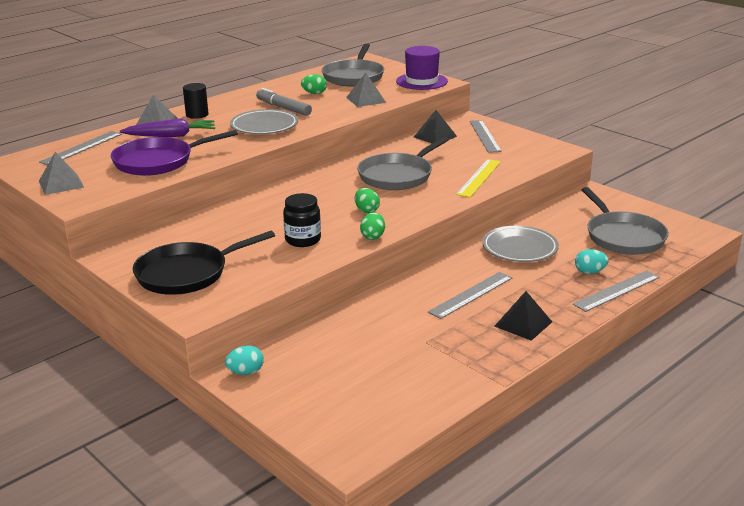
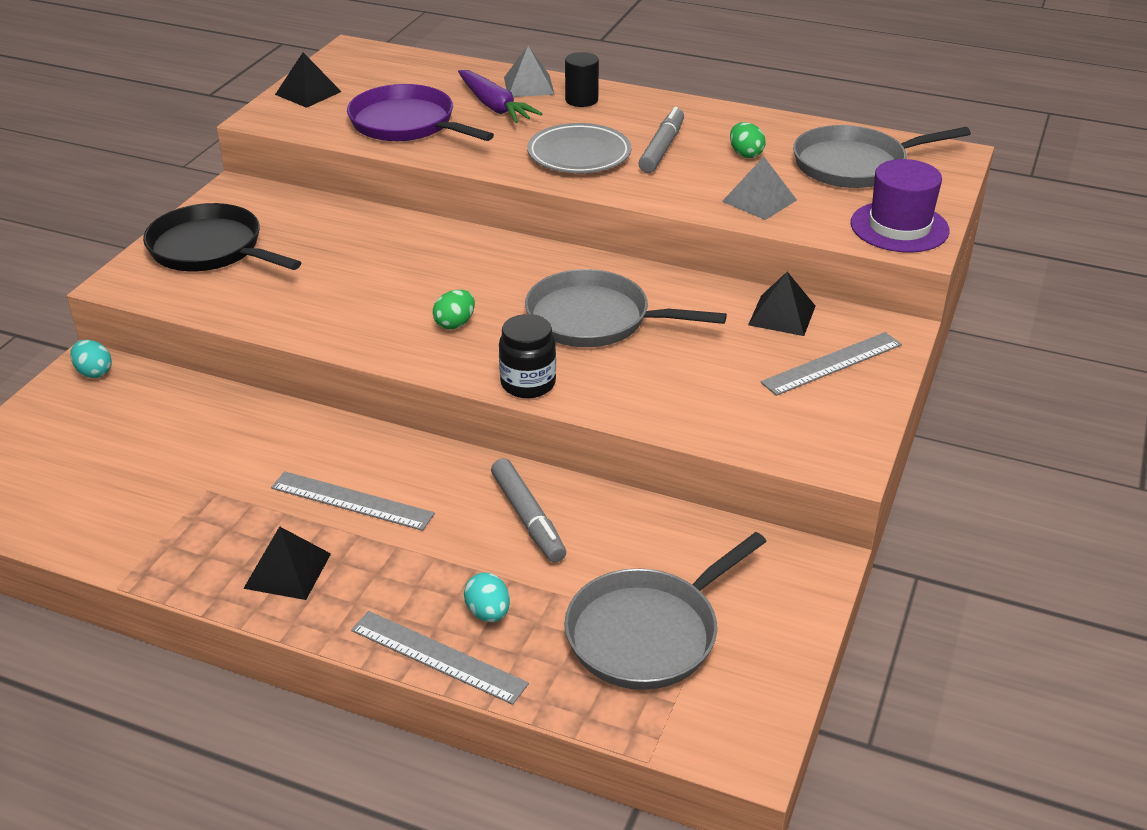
camera: 65 degrees right, 10 degrees up
grey ruler [39,131,122,165] -> none
grey pyramid [39,152,84,195] -> black pyramid [275,53,342,108]
black jar [283,193,321,247] -> black jar moved to [499,314,556,398]
green egg [360,212,385,240] -> none
yellow ruler [456,159,501,198] -> none
grey plate [482,226,559,262] -> grey marker [491,458,566,563]

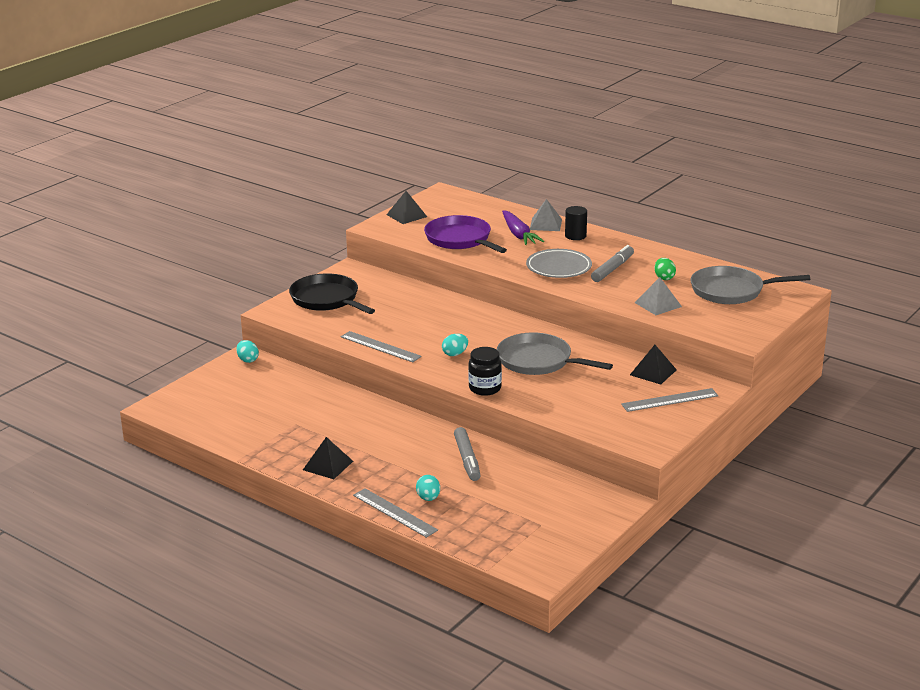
camera: 15 degrees right, 10 degrees down
grey ruler [271,471,435,531] -> grey ruler moved to [341,331,422,362]
green egg [433,290,475,329] -> turquoise egg [442,334,468,356]
grey pan [565,532,767,690] -> none
purple hat [851,159,950,252] -> none

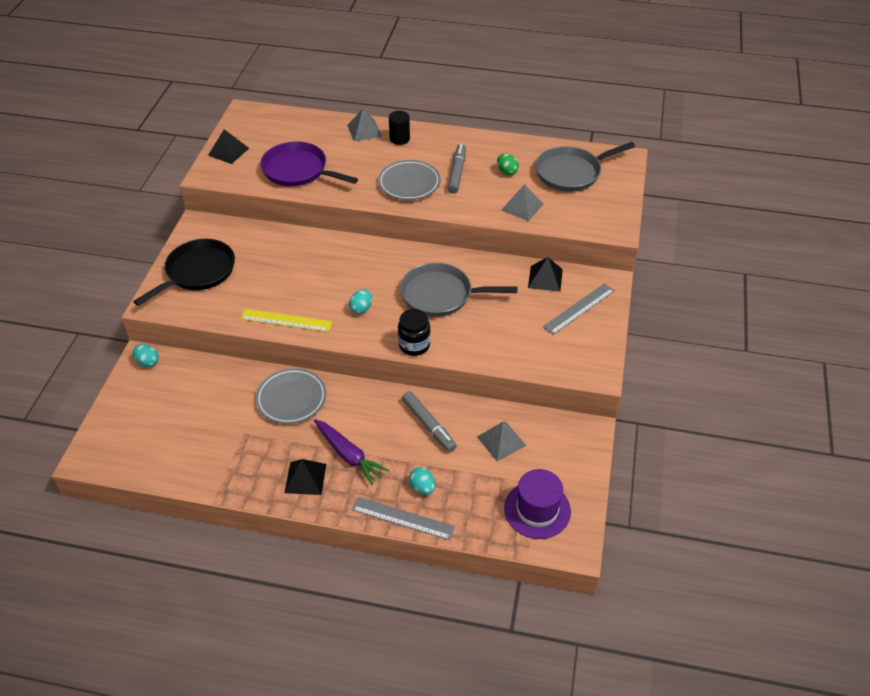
camera: 25 degrees left, 20 degrees up
black pan [289,273,375,314] -> black pan turned 105 degrees clockwise [133,239,235,306]
grey ruler [341,331,422,362] -> yellow ruler [240,309,332,332]
purple carrot [502,210,544,245] -> purple carrot moved to [314,419,389,485]
none -> grey plate [255,368,327,424]
none -> grey pyramid [477,421,526,461]
none -> purple hat [504,469,571,539]

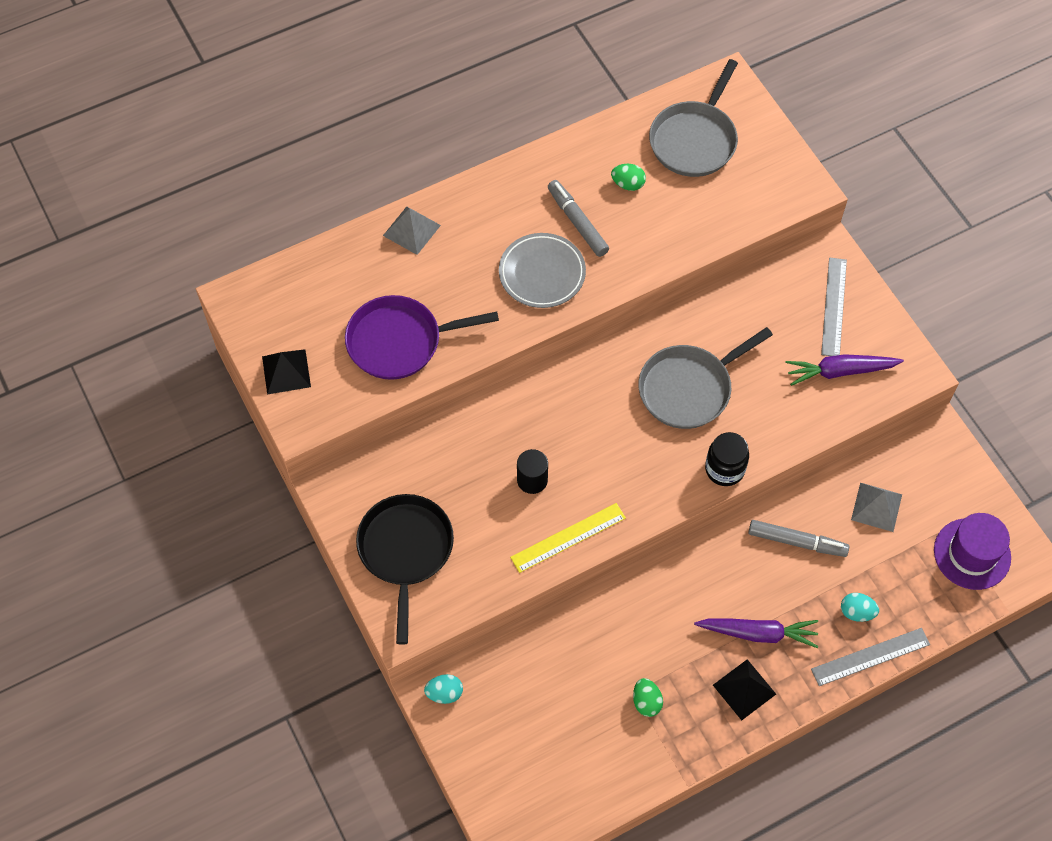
camera: 40 degrees left, 15 degrees up
grey plate [255,368,327,424] -> none
turquoise egg [349,289,372,314] -> none
black cylinder [389,111,410,145] -> black cylinder moved to [517,449,548,494]
grey pyramid [502,184,543,221] -> none
black pyramid [528,257,563,292] -> none
none -> green egg [633,678,663,717]
none -> purple carrot [785,354,904,386]

